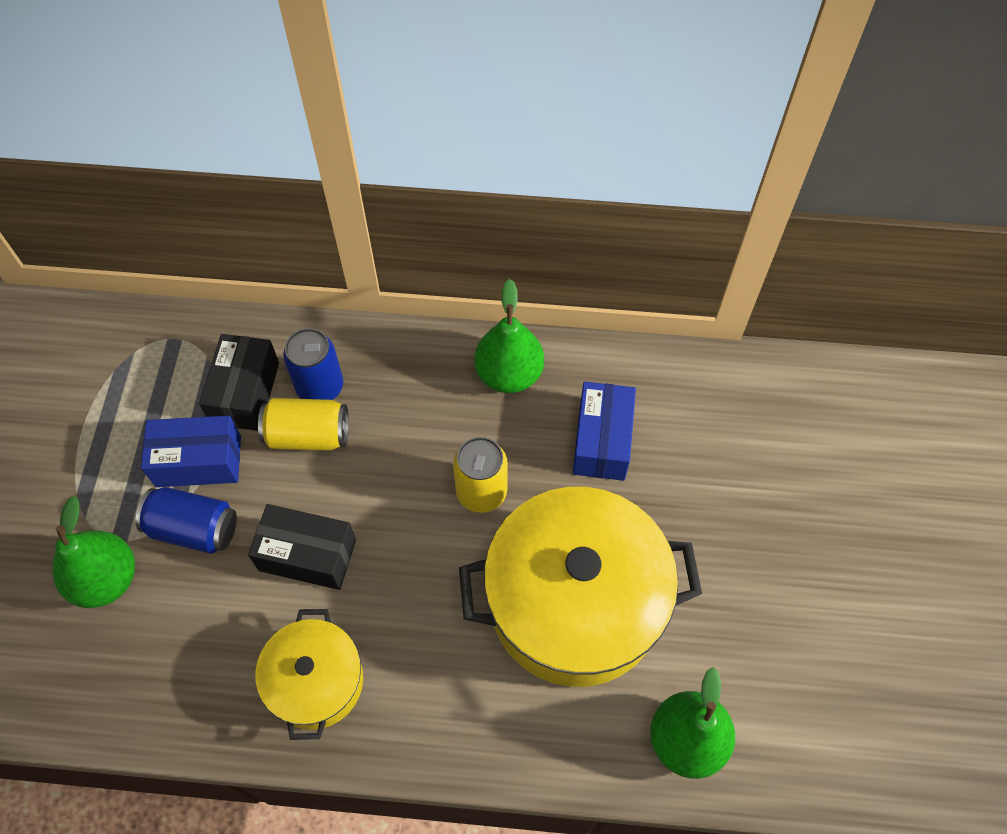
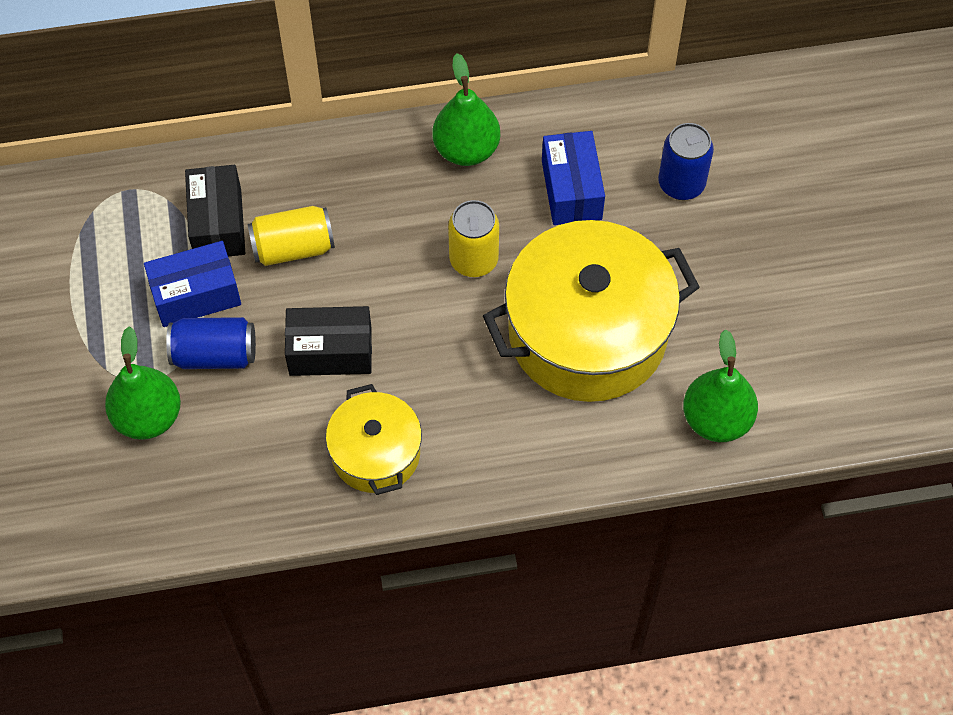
camera: 15 degrees left, 0 degrees up
blue can [283,328,343,400] -> blue can moved to [658,123,714,200]

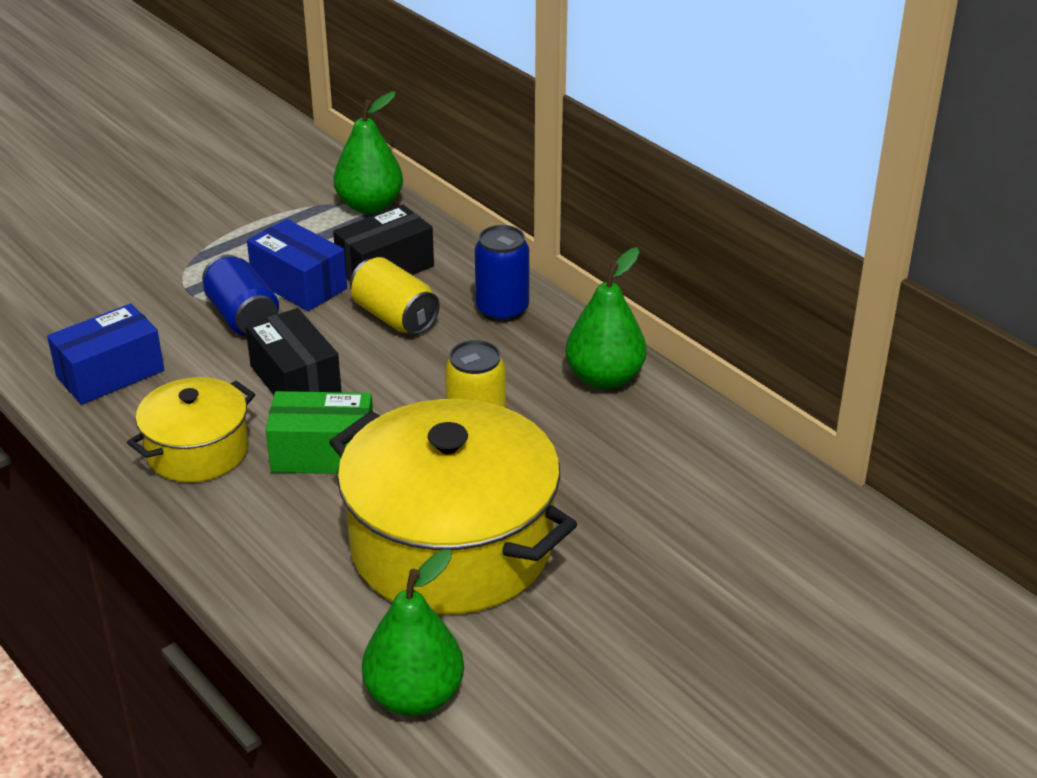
camera: 60 degrees right, 25 degrees down
green pear [105,326,181,440] -> green pear moved to [333,92,403,214]
blue box [542,131,605,225] -> blue box moved to [47,304,164,405]
blue can [658,123,714,200] -> blue can moved to [475,225,529,322]
none -> green box [265,391,373,474]

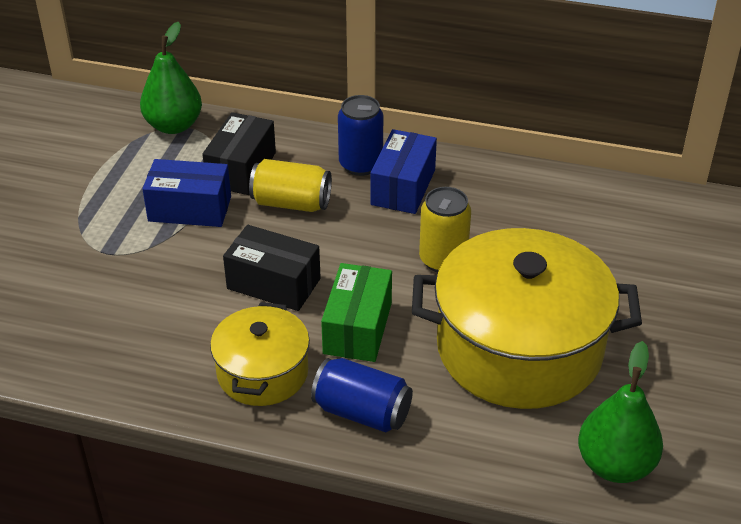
camera: 35 degrees left, 5 degrees up
blue box [47,304,164,405] -> blue box moved to [370,129,437,214]
blue can [202,255,279,336] -> blue can moved to [311,358,413,432]
green box [265,391,373,474] -> green box turned 45 degrees counterclockwise [321,263,392,362]
green pear [566,247,647,389] -> none

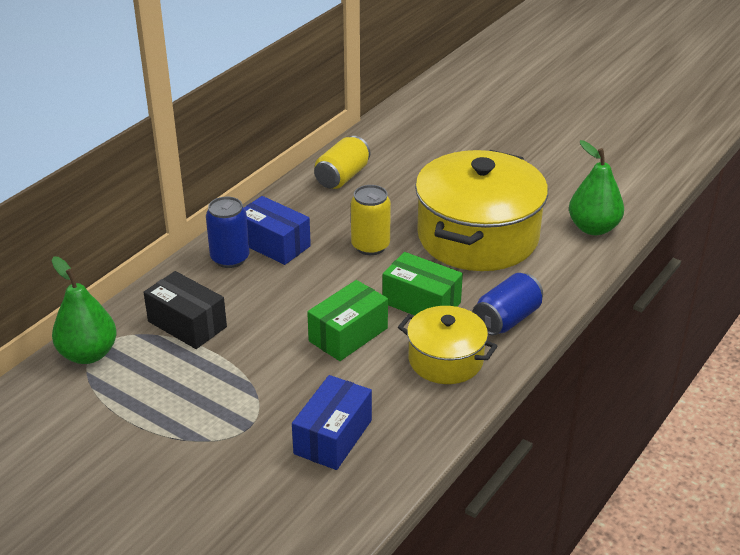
camera: 70 degrees left, 5 degrees down
blue box [142,159,231,227] -> blue box moved to [292,375,372,470]
black box [223,225,321,311] -> green box [307,280,388,361]
yellow can [249,159,332,212] -> yellow can moved to [314,136,370,189]

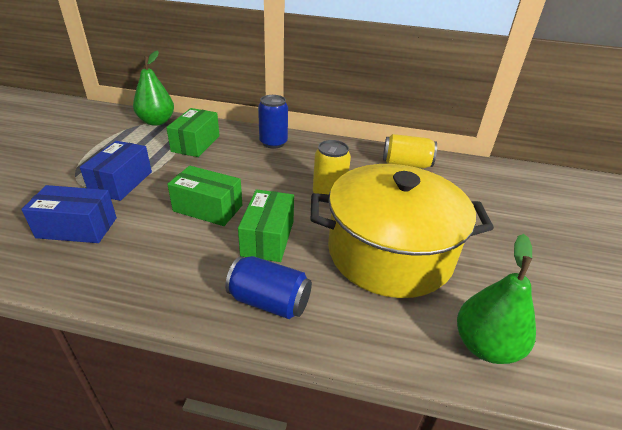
camera: 65 degrees right, 0 degrees up
black box [143,271,227,349] -> green box [166,108,220,157]
blue box [244,196,311,265] -> blue box moved to [80,141,152,201]
yellow pot [398,306,497,384] -> none

